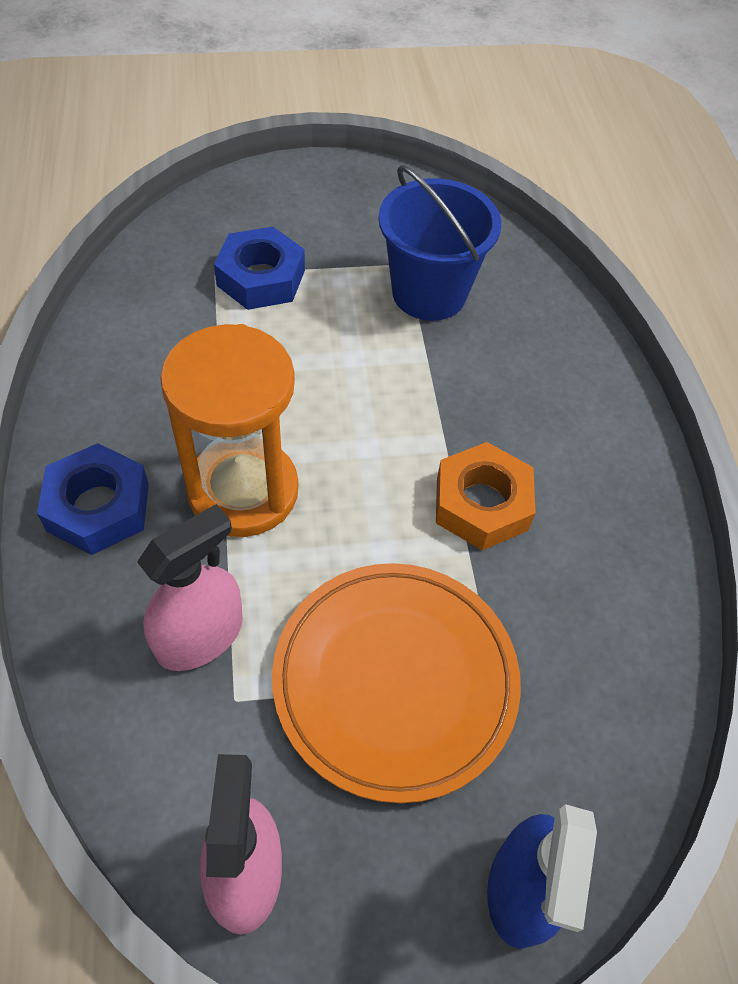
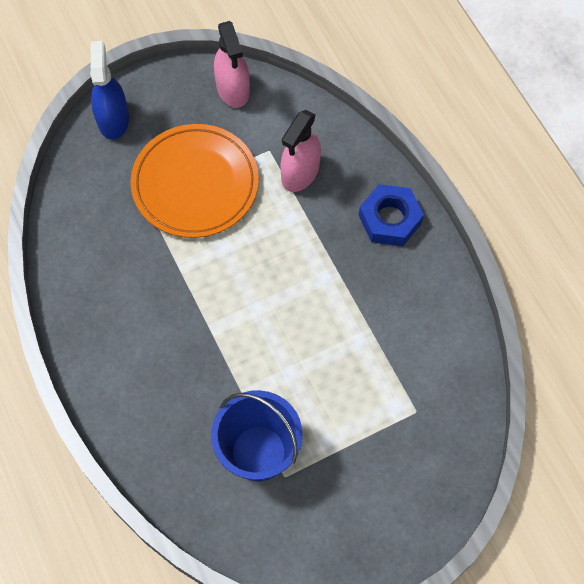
camera: 165 degrees right, 10 degrees up
orange hourglass [160,324,298,537] -> none
blue nut [214,227,305,310] -> none
orange nut [436,442,536,550] -> none

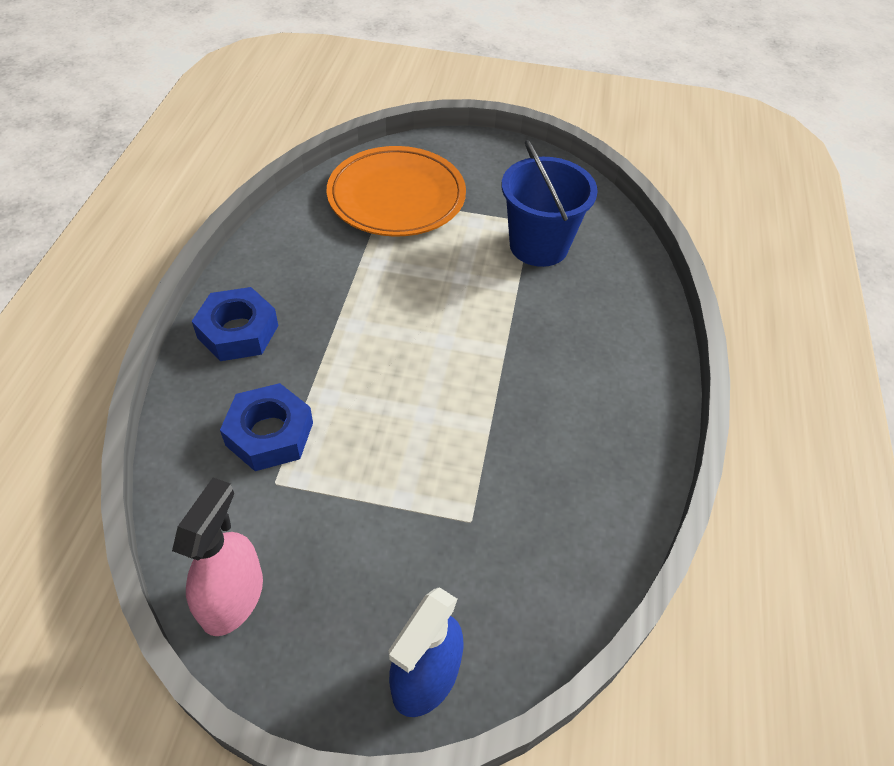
camera: 145 degrees left, 15 degrees down
orange plate [131,124,259,238] -> orange plate moved to [327,146,466,237]
pink spray bottle [280,110,321,192] -> blue nut [220,383,313,471]

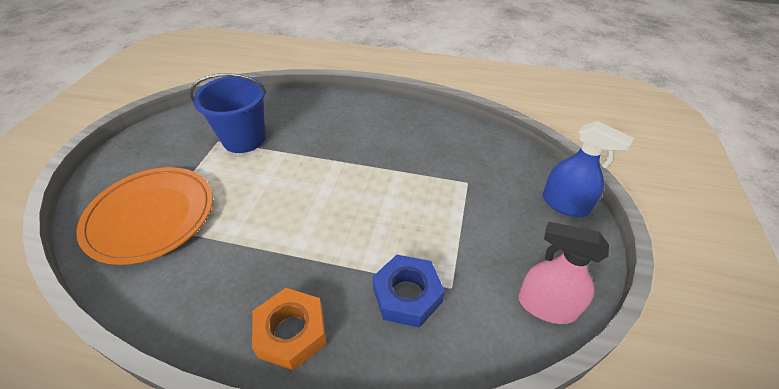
camera: 85 degrees left, 5 degrees down
blue nut [192,287,278,361] -> orange nut [252,288,326,371]

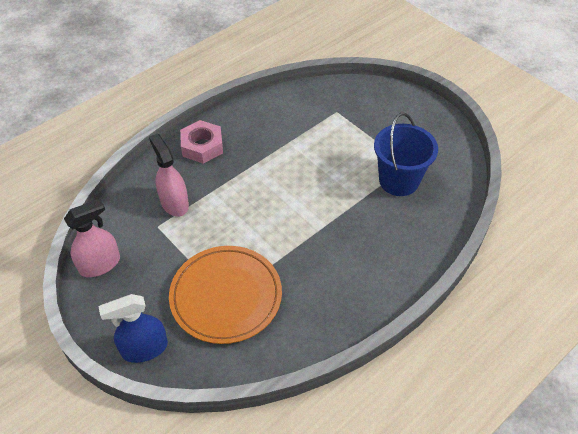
camera: 125 degrees right, 5 degrees up
orange plate [76,167,213,265] -> orange plate moved to [169,246,282,344]
orange nut [252,288,326,371] -> pink nut [180,120,223,164]
blue nut [372,255,445,328] -> pink spray bottle [149,134,189,217]

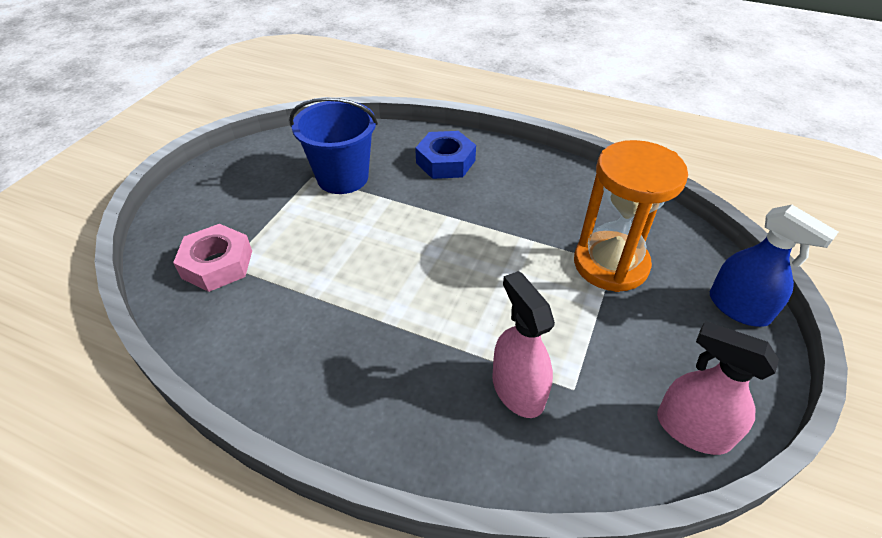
camera: 115 degrees left, 5 degrees down
pink spray bottle [149,134,189,217] -> pink spray bottle turned 120 degrees clockwise [492,271,555,418]
orange plate [169,246,282,344] -> orange hourglass [574,140,688,292]
pink nut [180,120,223,164] -> pink nut moved to [173,224,252,292]
none -> blue nut [415,131,476,179]

